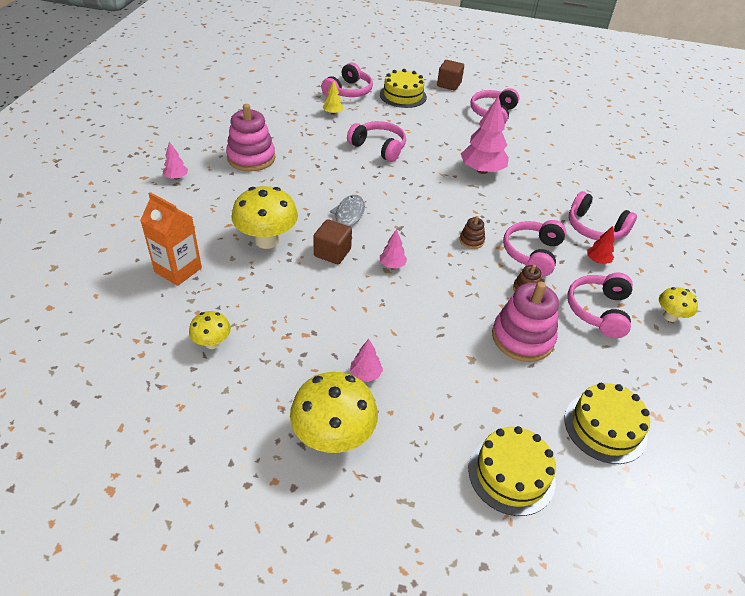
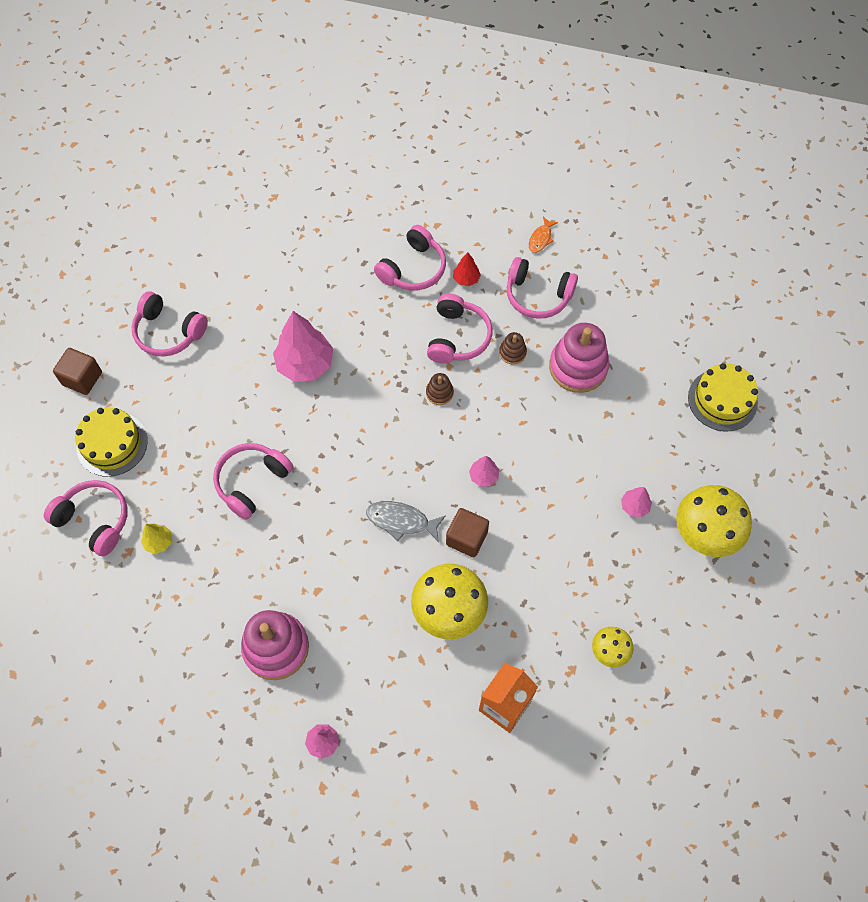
camera: 85 degrees left, 20 degrees up
pink headphones [503,220,566,277] -> pink headphones turned 105 degrees counterclockwise [427,293,493,364]
yellow cake [565,383,650,464] -> none
yellow mushroom [659,287,698,322] -> orange fish [529,217,558,253]

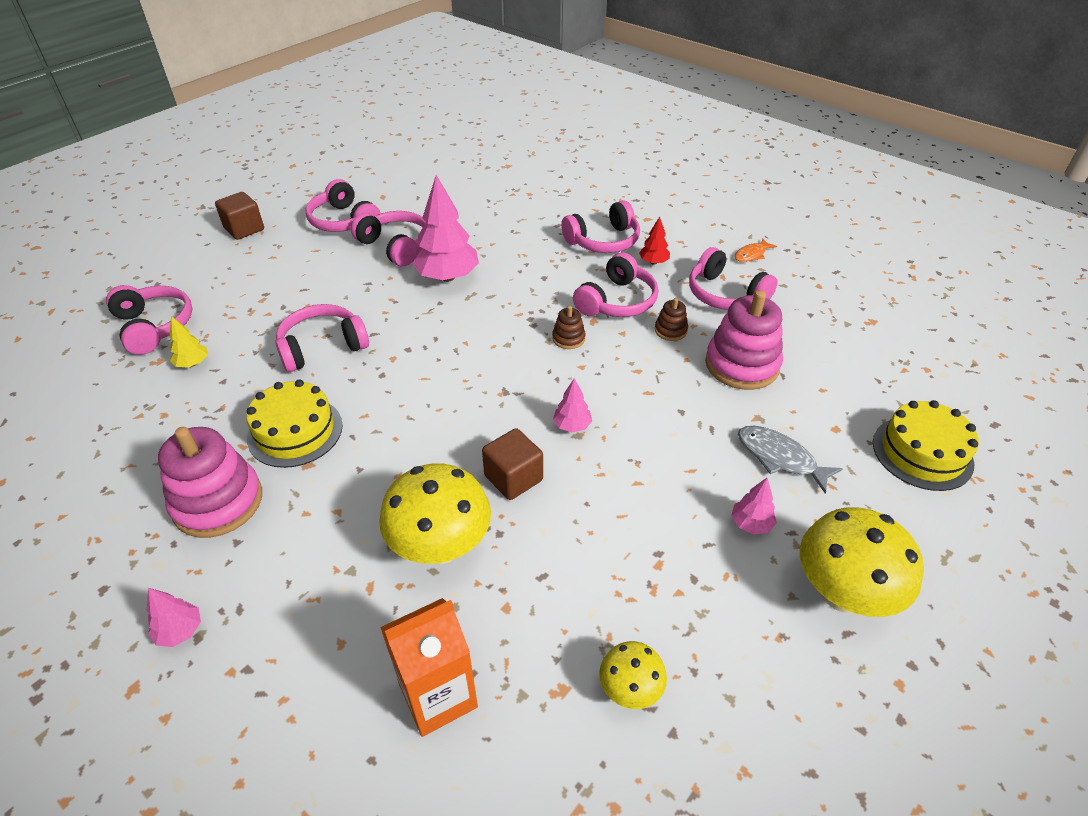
camera: 25 degrees right, 20 degrees down
yellow cake [75,407,148,477] -> yellow cake moved to [246,380,343,468]
grey fish [366,501,446,542] -> grey fish moved to [738,426,843,494]
none -> pink headphones [351,211,426,267]

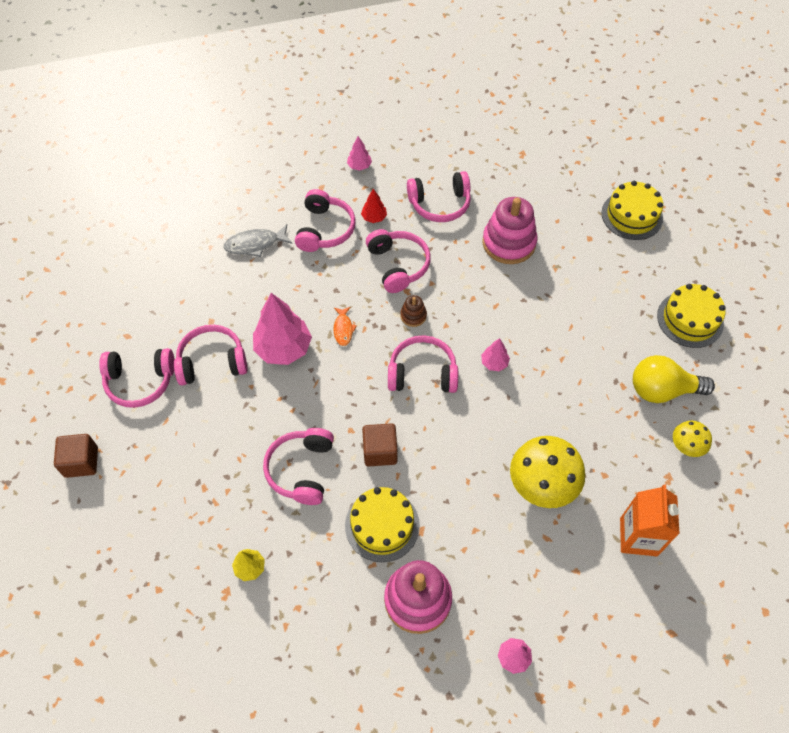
camera: 55 degrees left, 15 degrees up
pink headphones [106,285,193,355] -> pink headphones moved to [388,335,458,393]
brown cube [482,428,543,500] -> brown cube moved to [362,423,398,467]
brown stacking toy [655,298,688,341] -> none
pink tree [731,478,777,535] -> pink tree moved to [347,136,372,171]
orange fish [735,238,777,262] -> orange fish moved to [333,307,357,346]
grey fish [738,426,843,494] -> grey fish moved to [223,224,292,257]
yellow mushroom [800,507,924,617] -> yellow cake [657,284,726,348]
none -> yellow light bulb [633,355,715,403]

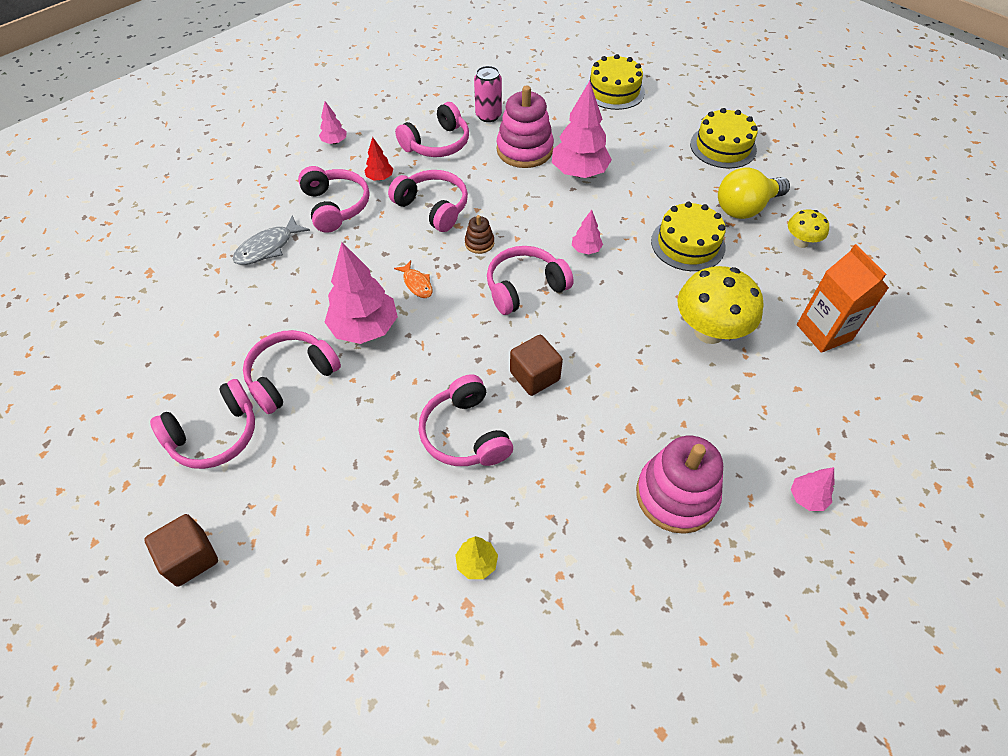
camera: 30 degrees left, 5 degrees down
yellow cake [345,487,420,562] -> yellow cake moved to [651,202,726,271]
none -> pink can [474,66,502,122]
none -> pink tree [552,81,612,178]

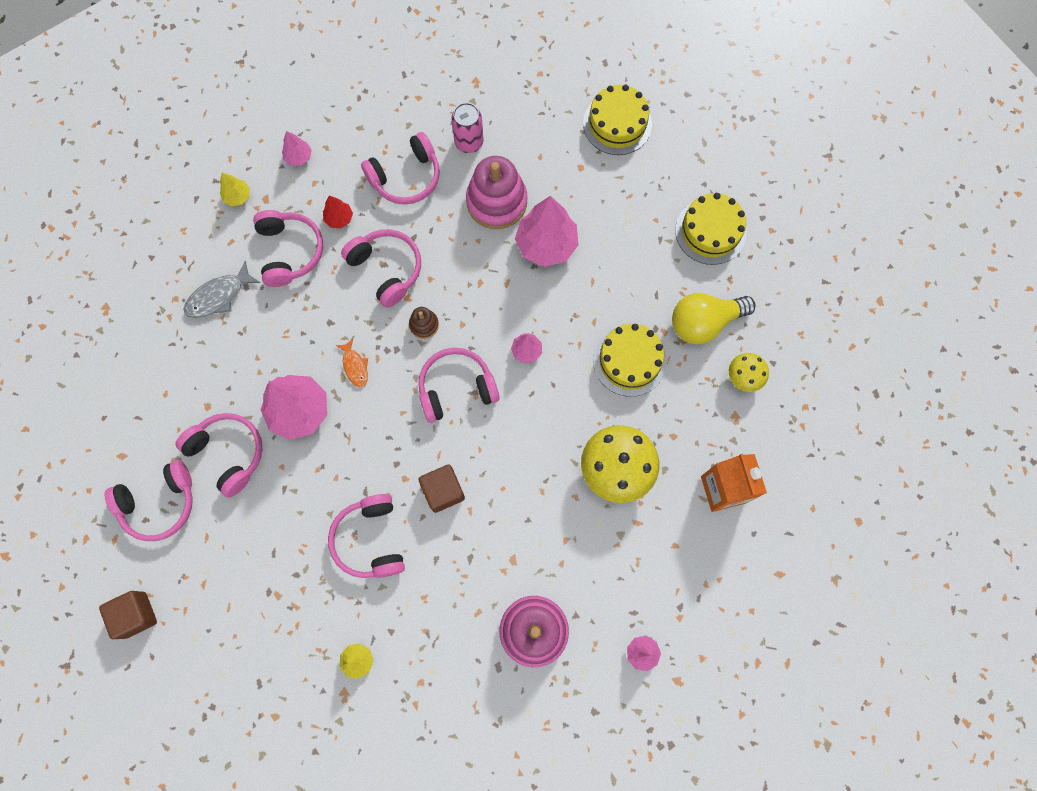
camera: 10 degrees right, 20 degrees up
pink headphones [243,330,341,414] -> pink headphones turned 75 degrees clockwise [175,413,263,498]
none -> yellow tree [220,173,250,207]

